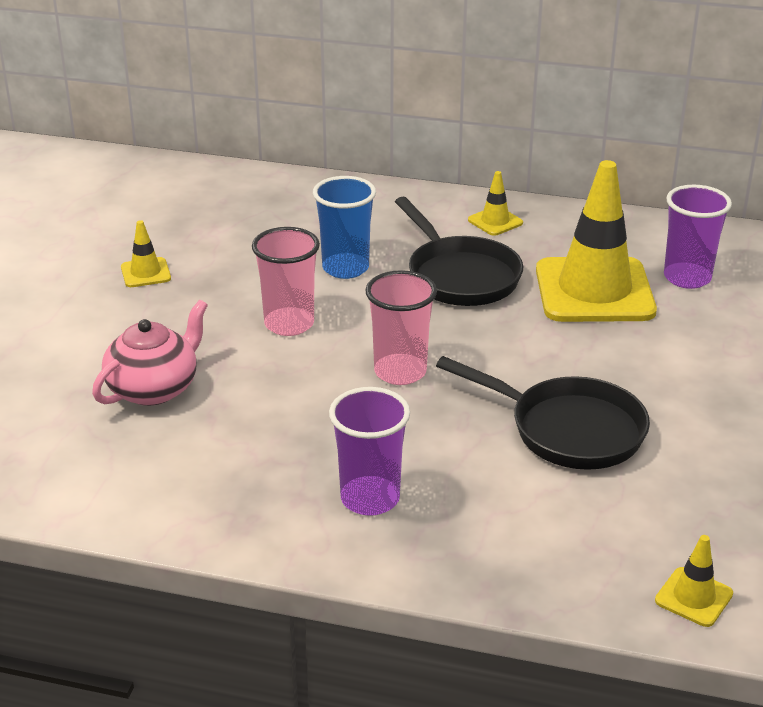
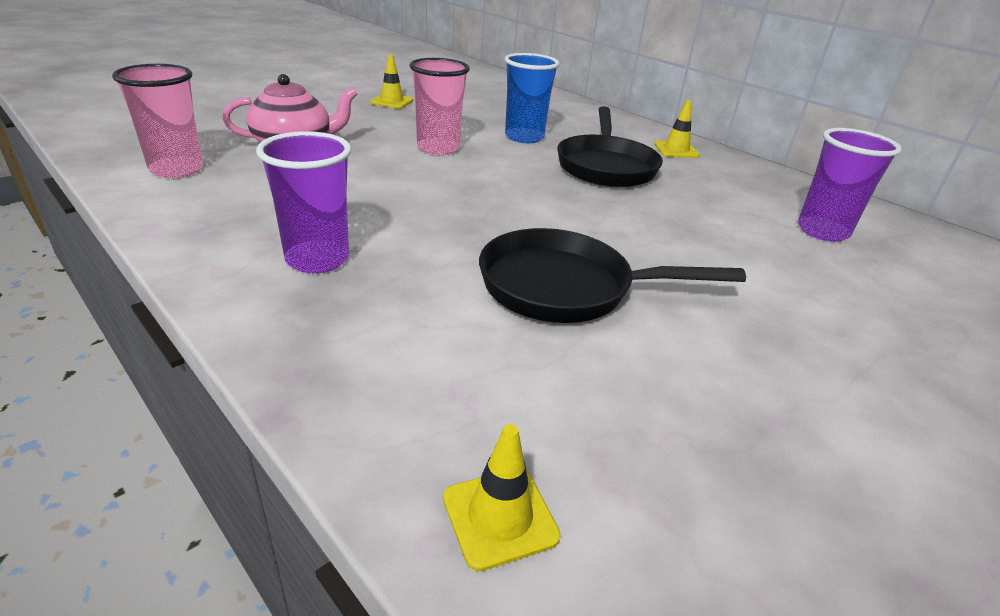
camera: 30 degrees right, 0 degrees up
pink cup [365,270,437,385] -> pink cup moved to [112,64,203,178]
black pan [436,356,650,470] -> black pan turned 120 degrees clockwise [479,228,746,323]
yellow traffic cone [536,160,657,322] -> none

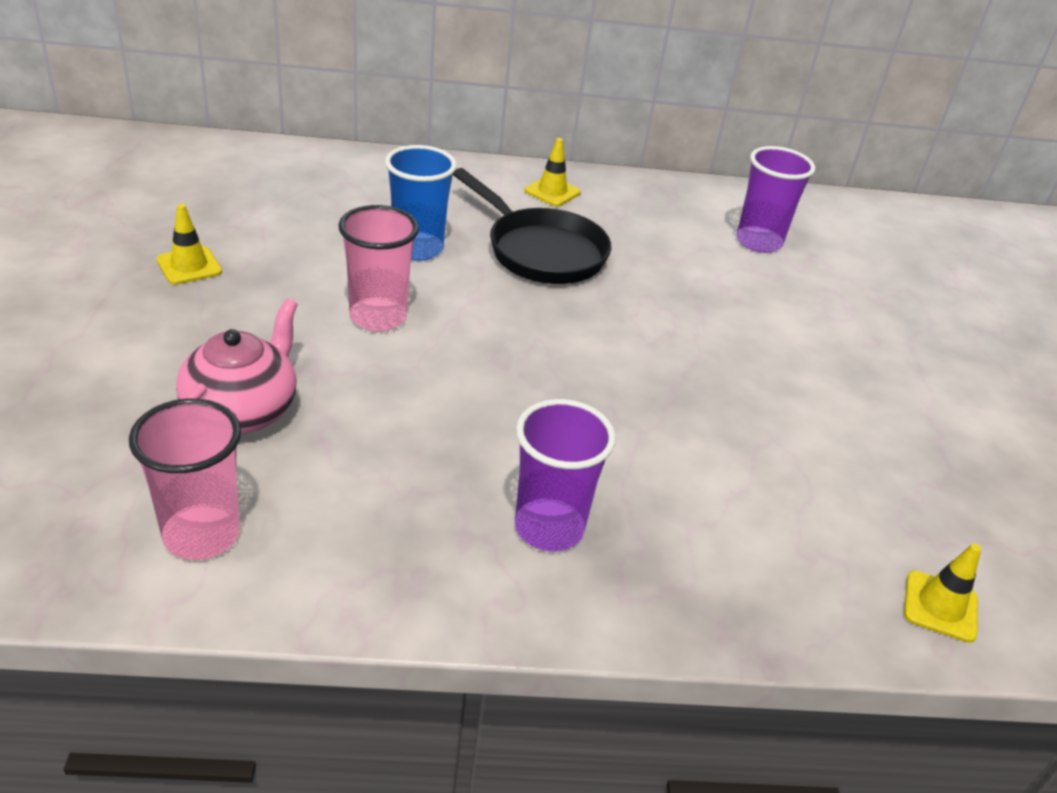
camera: 50 degrees left, 5 degrees up
black pan [479,228,746,323] -> none

